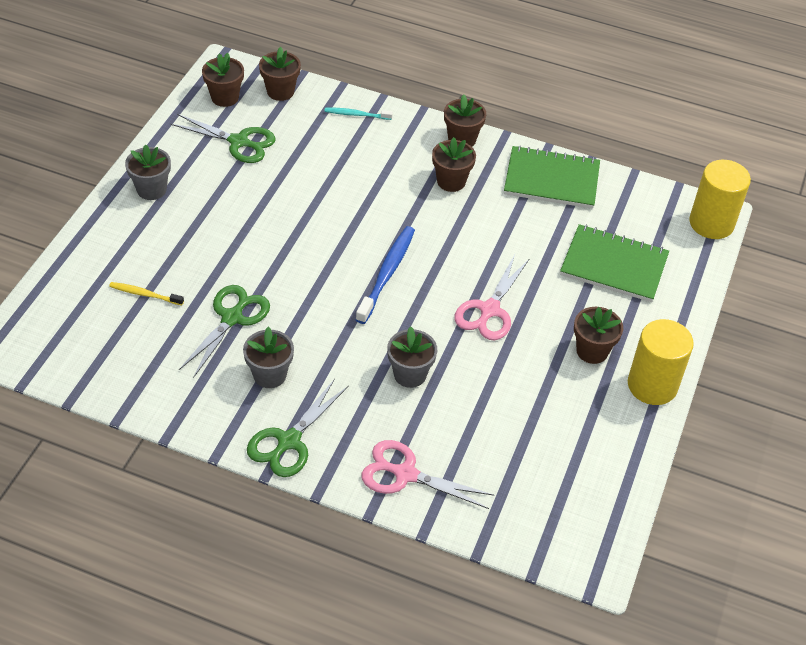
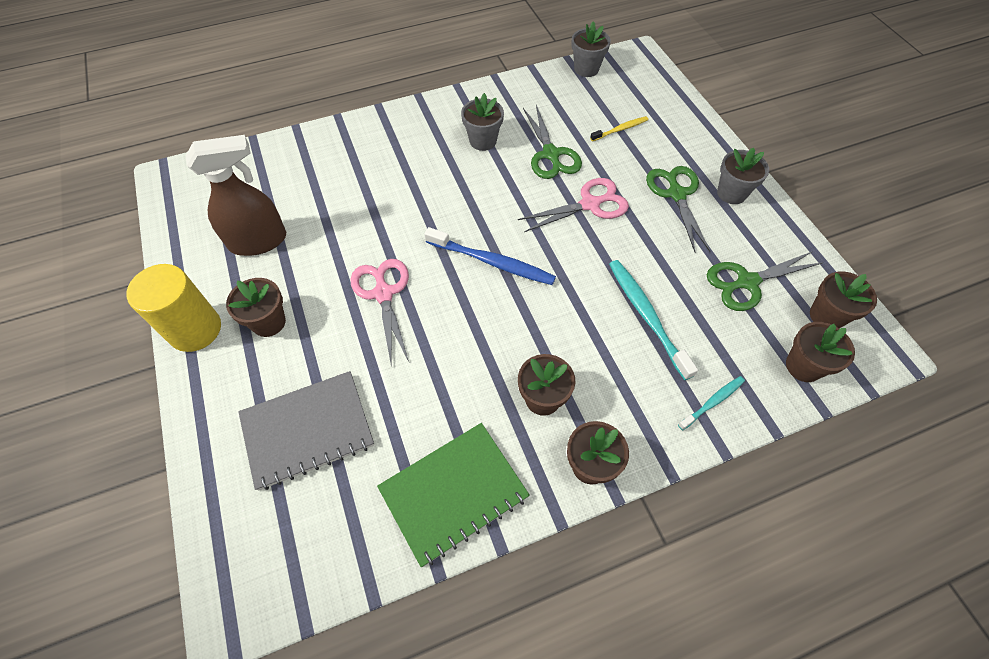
camera: 140 degrees right, 10 degrees up
green scissors [247,379,349,477] -> green scissors moved to [646,166,710,252]
blue toothbrush [356,226,415,324] -> blue toothbrush turned 45 degrees counterclockwise [424,227,556,285]
pink scissors [361,440,494,509] -> pink scissors moved to [518,178,629,232]
grey flower pot [387,326,437,388] -> grey flower pot moved to [571,21,611,77]
green notebook [560,224,669,302] -> grey notebook [238,371,374,491]
yellow cylinder [689,160,751,239] -> none
none -> brown spray bottle [186,135,286,256]
none -> turquoise toothbrush [609,260,698,380]

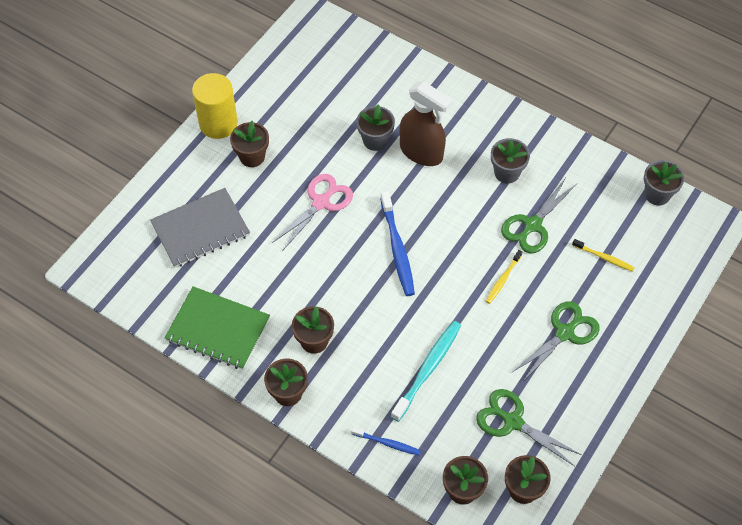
camera: 55 degrees right, 0 degrees up
brown spray bottle [186,135,286,256] -> brown spray bottle moved to [399,81,453,166]
grey notebook [238,371,374,491] -> grey notebook turned 60 degrees counterclockwise [150,188,250,268]
pink scissors [518,178,629,232] -> yellow toothbrush [486,250,522,304]
turquoise toothbrush [678,376,745,430] -> blue toothbrush [351,427,421,455]
grey flower pot [717,148,769,204] -> grey flower pot moved to [356,104,395,151]

